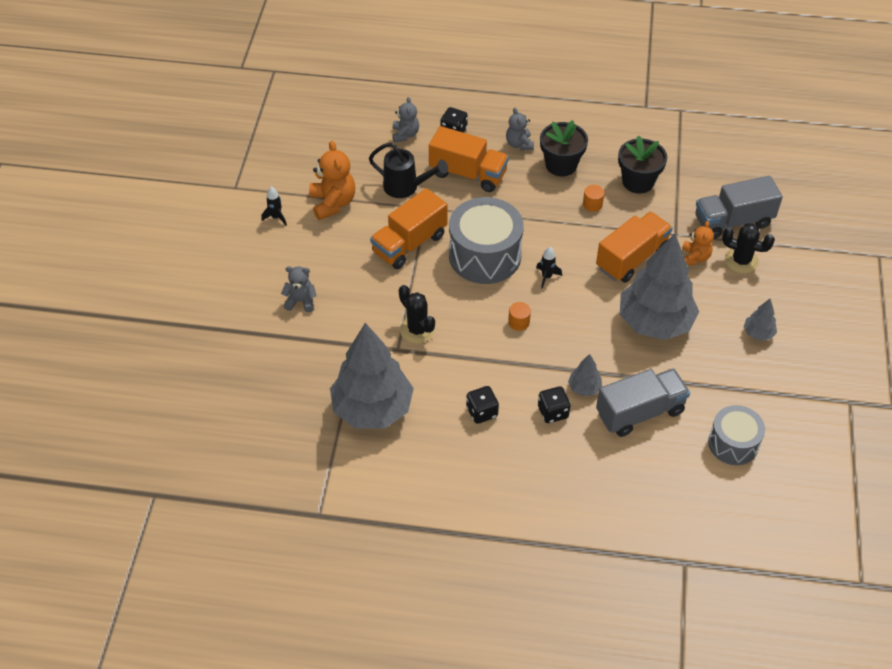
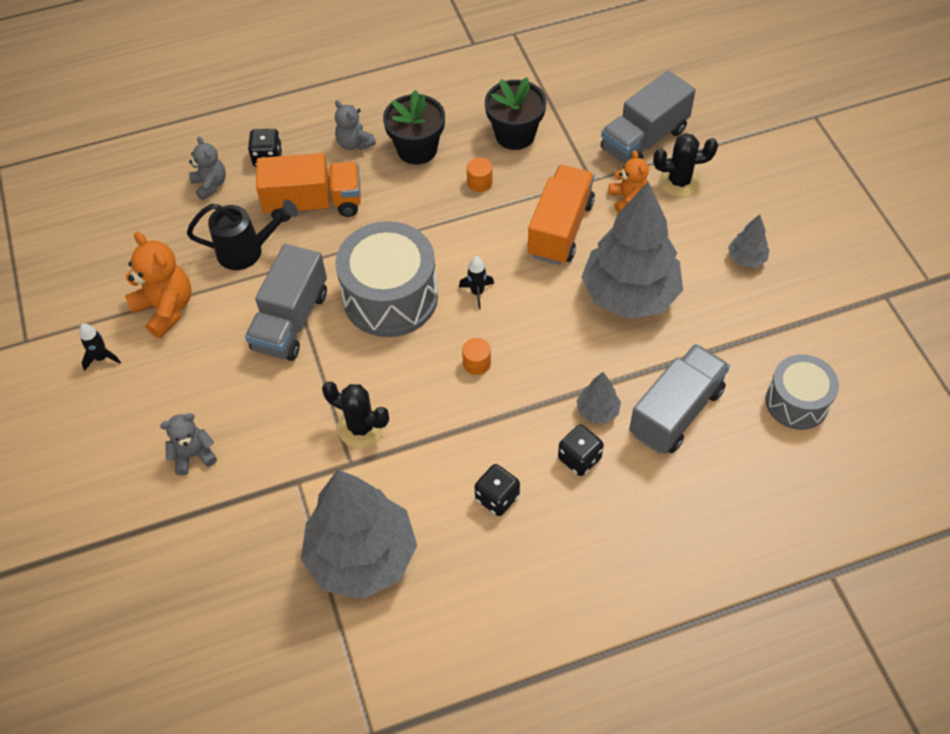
camera: 25 degrees left, 5 degrees up
orange truck [370,188,447,269] -> grey truck [245,244,327,361]

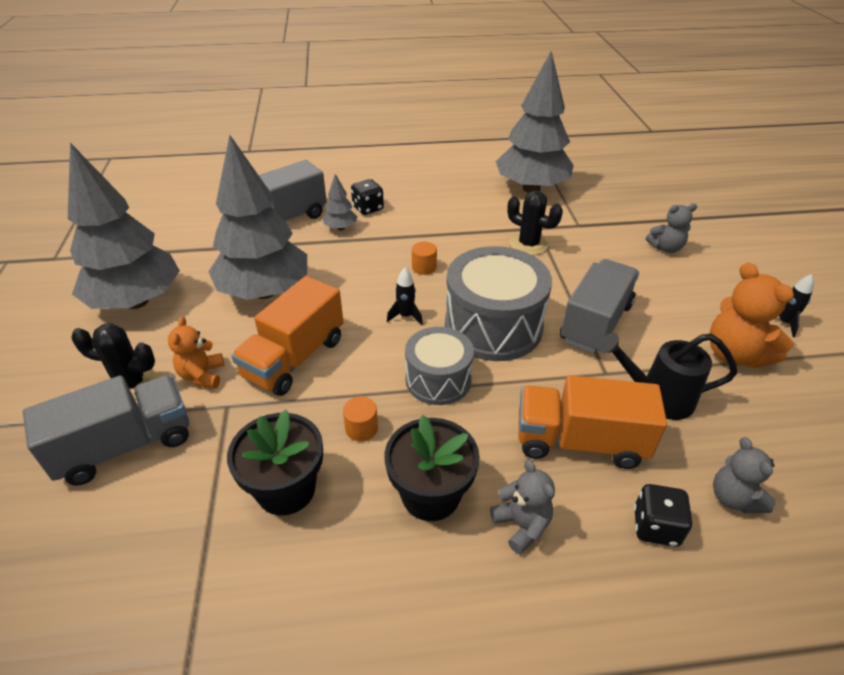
camera: 170 degrees left, 15 degrees down
black dice [475,464,520,516] -> none
grey tree [728,214,770,267] -> grey tree [68,143,180,309], size x2.40
grey drum [766,354,839,430] -> grey drum moved to [405,327,474,405]

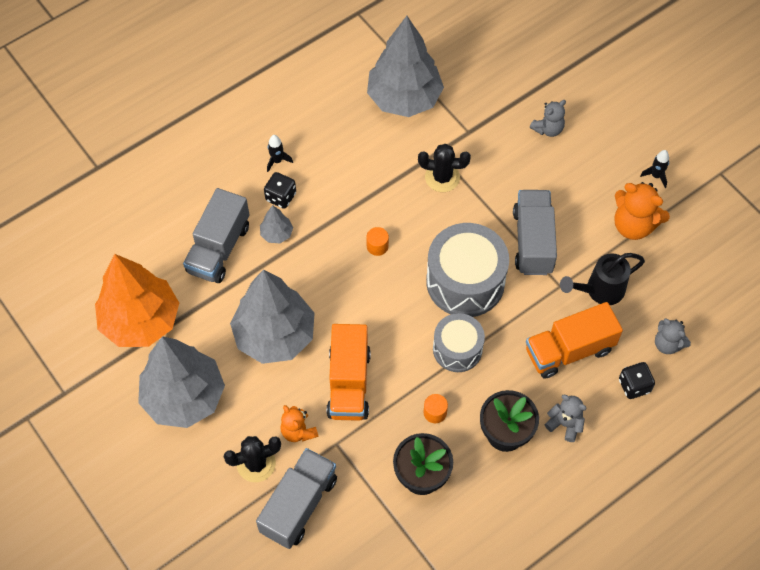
camera: 30 degrees left, 20 degrees up
black rocket [387,268,423,325] -> black rocket moved to [267,135,293,172]
none -> orange tree [95,254,179,347]

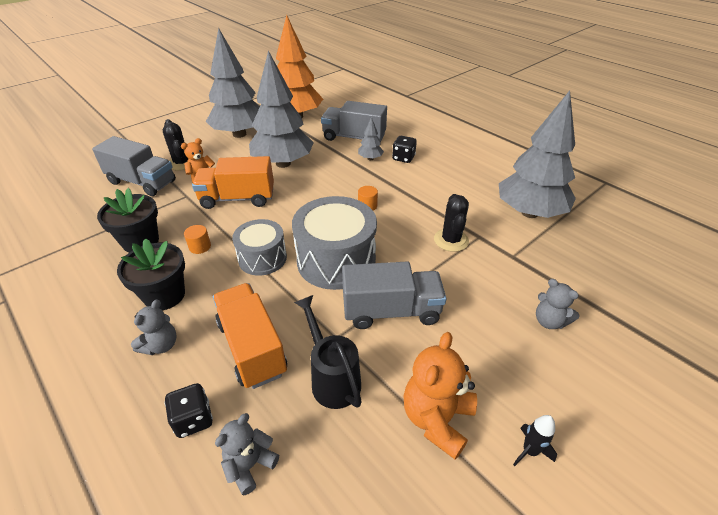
camera: 85 degrees right, 20 degrees down
black rocket [267,135,293,172] -> none

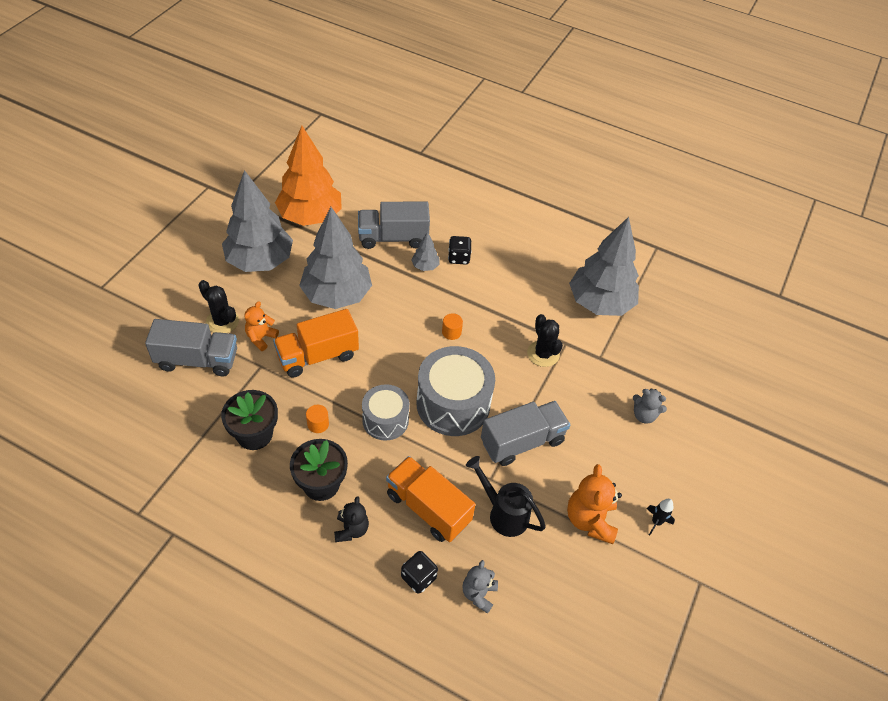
camera: 25 degrees left, 10 degrees up
grey teddy bear [131,299,176,355] -> black teddy bear [334,496,369,542]

